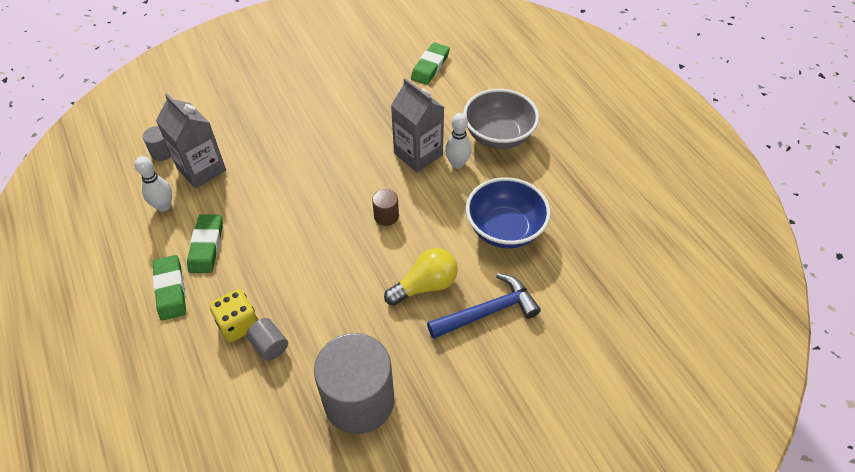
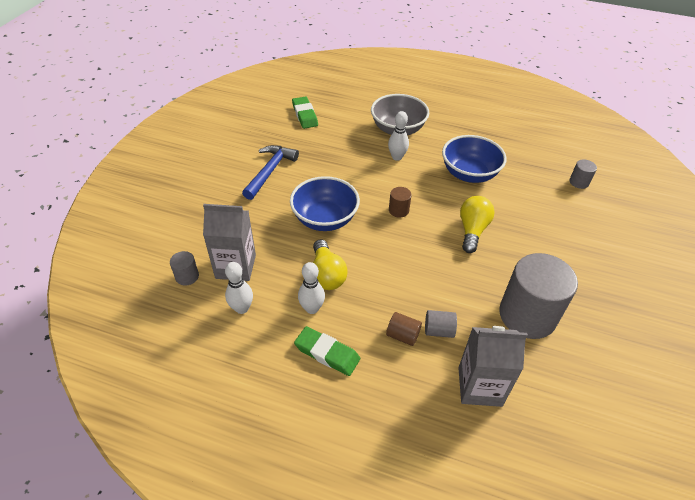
camera: 45 degrees left, 5 degrees down
green eraser [187,214,223,273] -> white bowling pin [298,262,325,314]
yellow dice [210,289,258,342] -> brown cylinder [386,312,422,346]
grey carton [391,78,444,172] -> grey carton moved to [458,326,528,407]
blue hammer [427,273,541,339] -> blue hammer moved to [242,145,299,200]
none -> blue bowl [290,176,360,231]
none -> yellow light bulb [313,239,348,290]
none -> grey cylinder [570,160,597,189]

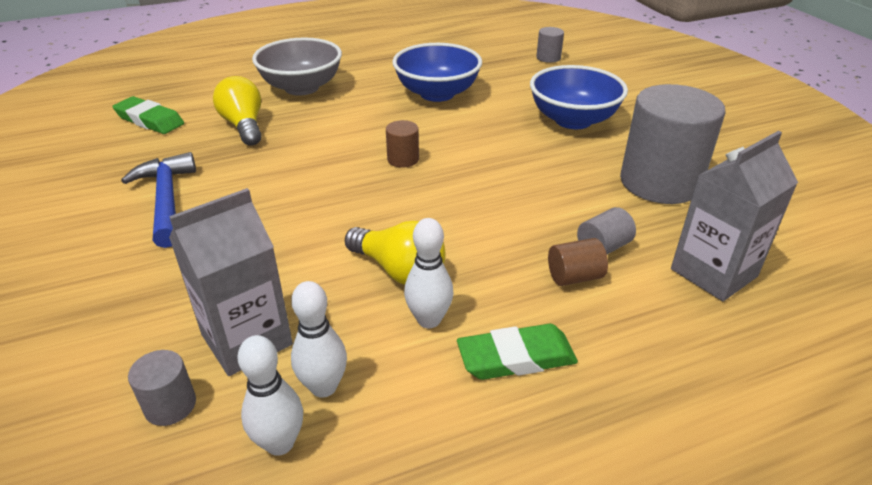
camera: 40 degrees left, 10 degrees down
blue bowl [290,176,360,231] -> blue bowl moved to [530,65,628,129]
white bowling pin [388,111,409,161] -> white bowling pin moved to [238,335,303,456]
yellow light bulb [460,196,495,253] -> yellow light bulb moved to [213,76,262,146]

